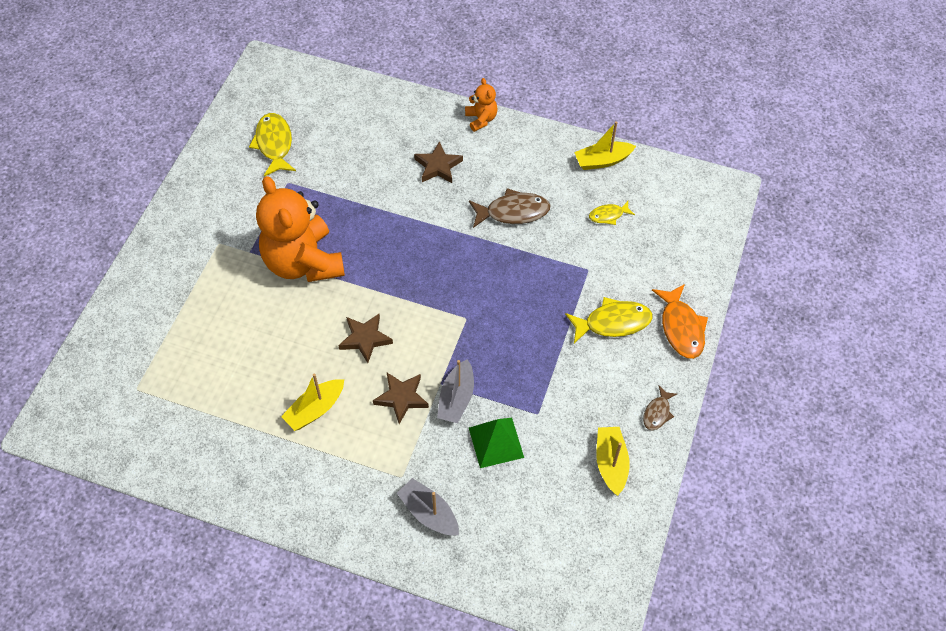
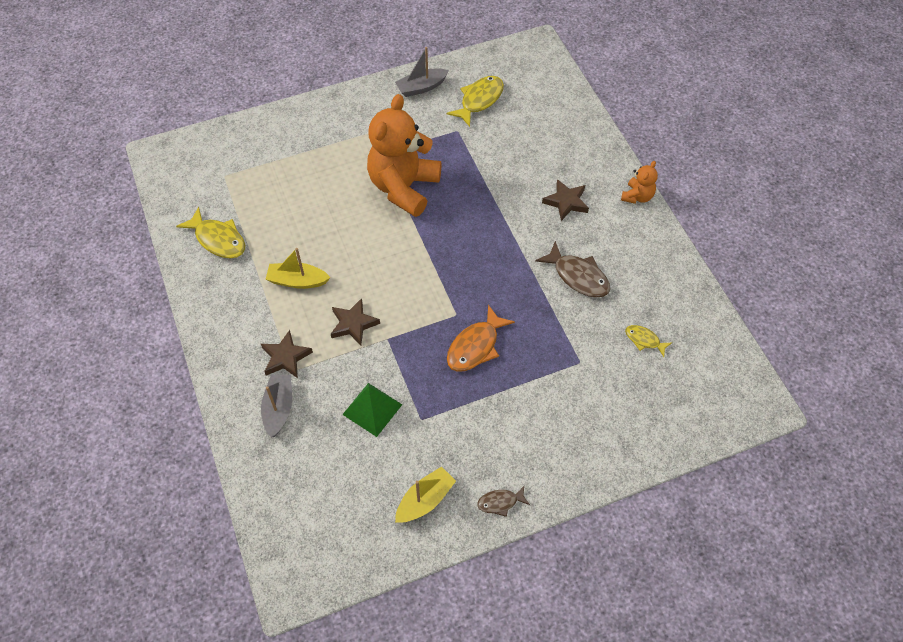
camera: 50 degrees right, 0 degrees up
brown star [338,314,393,363] -> brown star moved to [261,330,313,378]
grey boat [437,359,474,423] -> grey boat moved to [395,47,449,97]
yellow fish [565,297,652,343] -> yellow fish moved to [176,207,245,259]
yellow boat [574,121,636,170] -> none
orange fish [652,284,708,359] -> orange fish moved to [447,305,515,372]

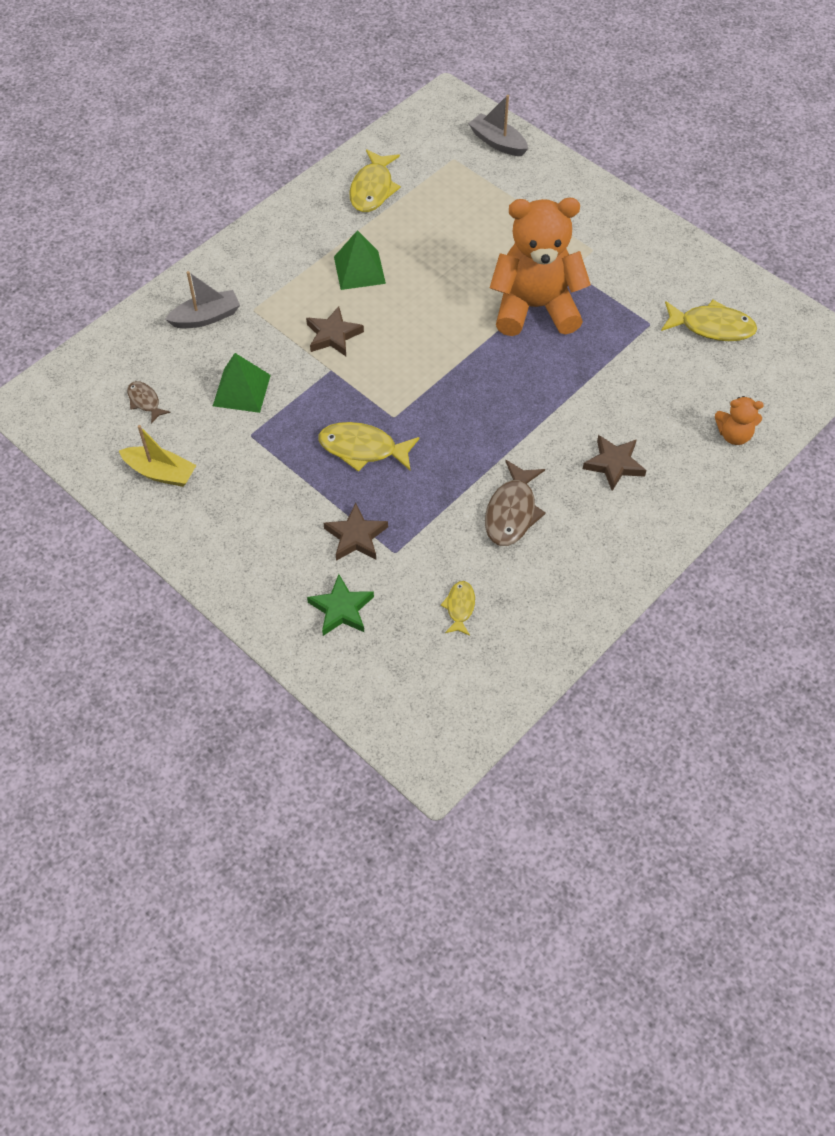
camera: 65 degrees right, 0 degrees up
brown star [261,330,313,378] -> brown star moved to [324,503,388,561]
yellow boat [266,248,330,289] -> green pyramid [334,230,386,290]
grey boat [395,47,449,97] -> grey boat moved to [468,95,528,156]
orange fish [447,305,515,372] -> yellow fish [318,422,420,472]
brown fish [477,486,530,517] -> brown fish moved to [127,381,171,424]
orange teddy bear [621,161,658,204] -> orange teddy bear moved to [715,396,764,445]
none -> green star [307,574,374,636]

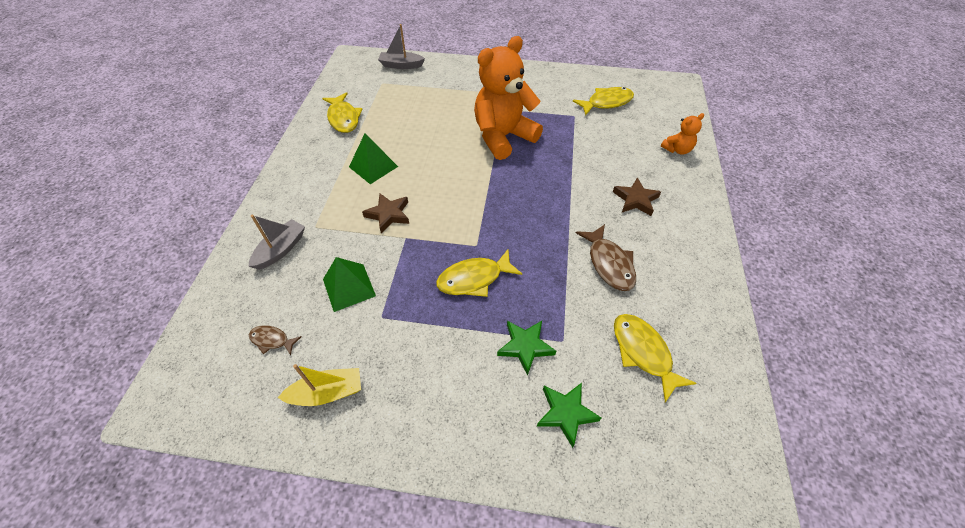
camera: 35 degrees left, 5 degrees down
brown star [324,503,388,561] -> green star [497,321,556,376]
yellow fish [441,581,475,636] -> yellow fish [614,314,697,402], size x1.76

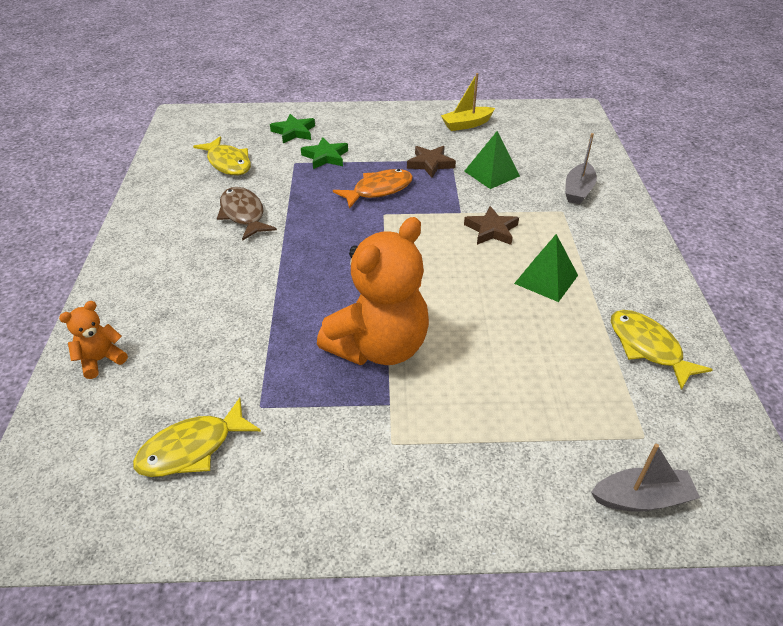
camera: 170 degrees right, 10 degrees down
brown fish [249,326,302,355] -> none
yellow fish [436,249,522,297] -> orange fish [333,169,413,209]
brown star [613,178,661,216] -> brown star moved to [407,146,456,178]

